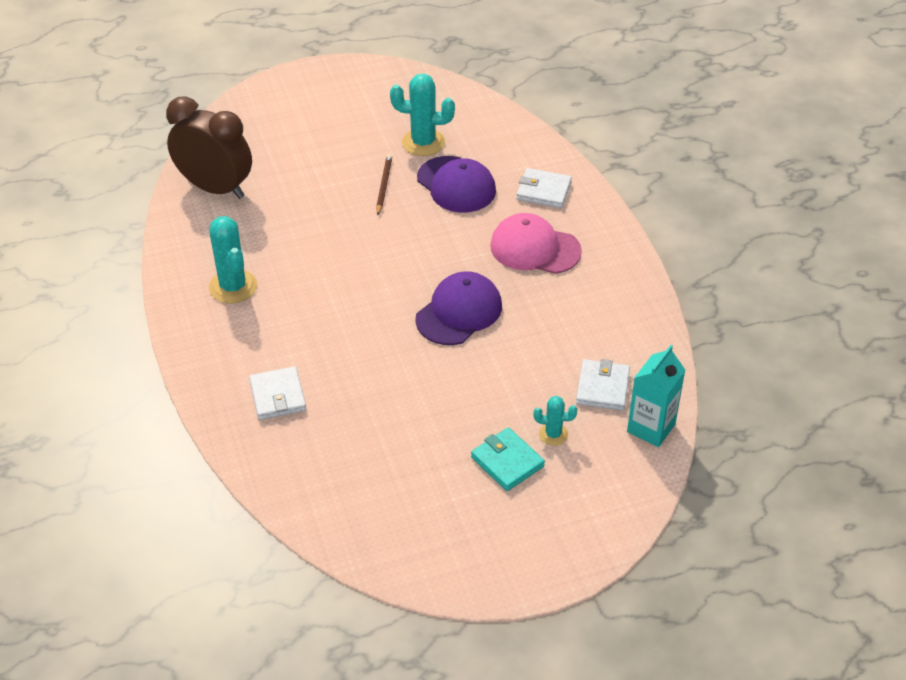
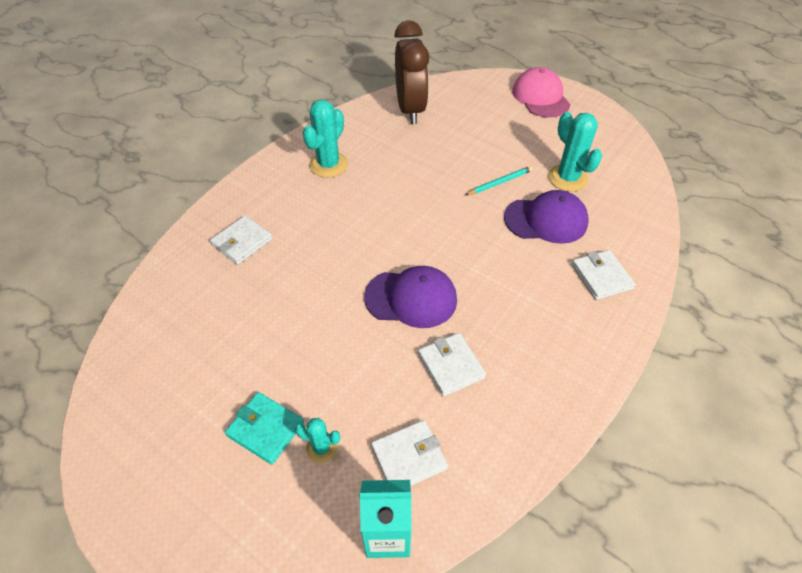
camera: 55 degrees right, 5 degrees up
brown pencil [376,154,392,215] -> turquoise pencil [465,166,533,195]
purple cap [417,156,496,213] -> purple cap turned 105 degrees counterclockwise [504,190,589,244]
turquoise wallet [471,428,545,491] -> turquoise wallet turned 75 degrees counterclockwise [225,392,304,465]
pink cap [490,213,582,274] -> pink cap moved to [512,67,570,118]
turquoise cactus [533,396,577,446] -> turquoise cactus turned 45 degrees counterclockwise [295,418,340,463]
none -> white wallet [418,333,486,397]

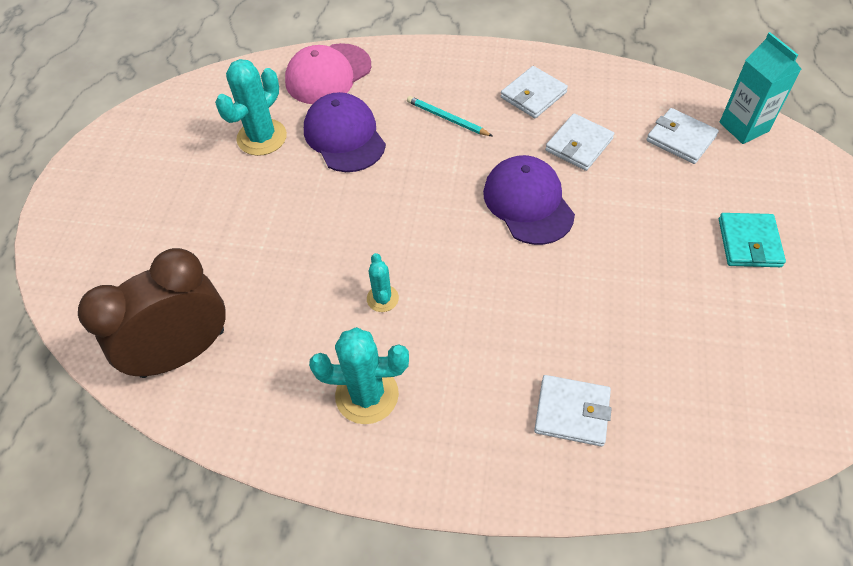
camera: 115 degrees left, 5 degrees up
turquoise cactus [295,418,340,463] -> turquoise cactus moved to [367,253,399,312]
turquoise pencil [465,166,533,195] -> turquoise pencil moved to [407,96,492,136]
pink cap [512,67,570,118] -> pink cap moved to [285,43,371,104]
white wallet [572,250,635,300] -> white wallet moved to [501,66,568,118]

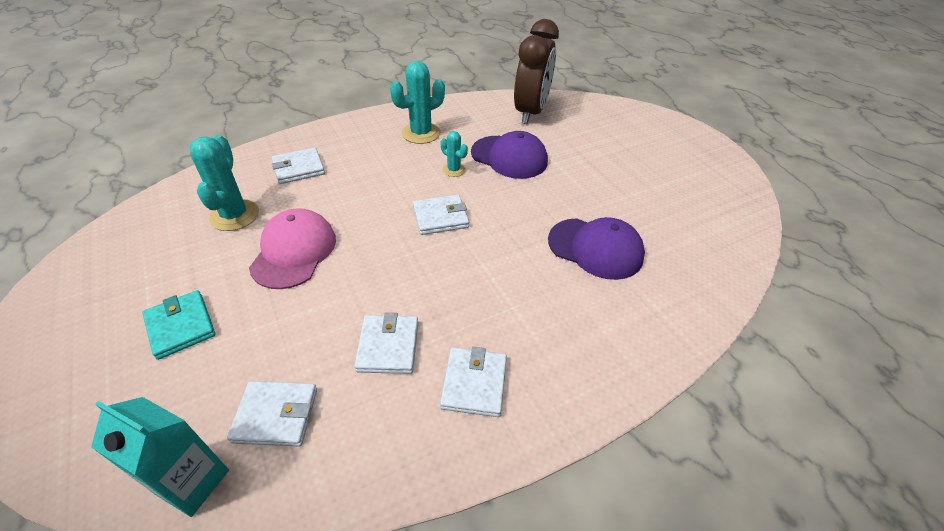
camera: 140 degrees right, 10 degrees down
turquoise cactus [215,59,287,156] -> turquoise cactus moved to [190,135,259,231]
pink cap [285,43,371,104] -> pink cap moved to [249,208,336,289]
turquoise pencil [407,96,492,136] -> none
purple cap [483,155,575,245] -> purple cap moved to [471,131,548,179]
none -> white wallet [413,195,469,235]

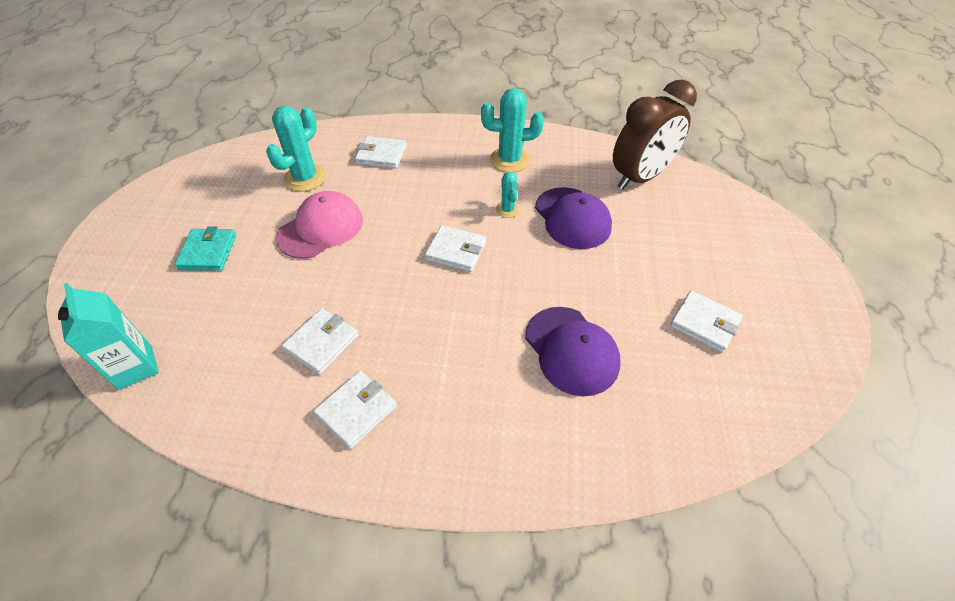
camera: 35 degrees right, 5 degrees up
white wallet [227,381,317,446] -> white wallet moved to [670,291,743,353]

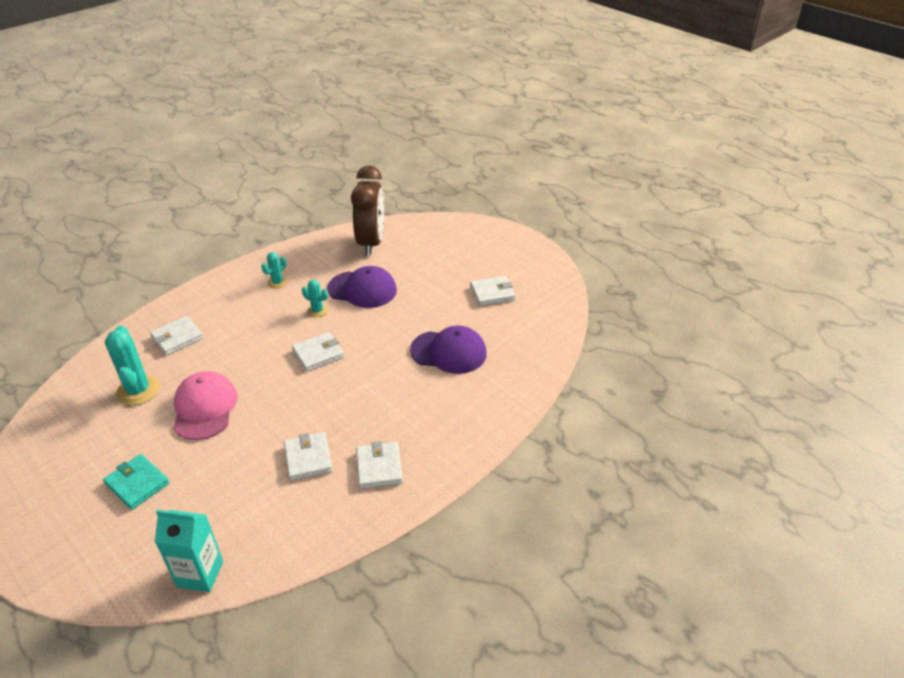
camera: 50 degrees left, 10 degrees down
turquoise cactus [481,88,544,172] -> turquoise cactus [261,252,287,289], size x0.55

